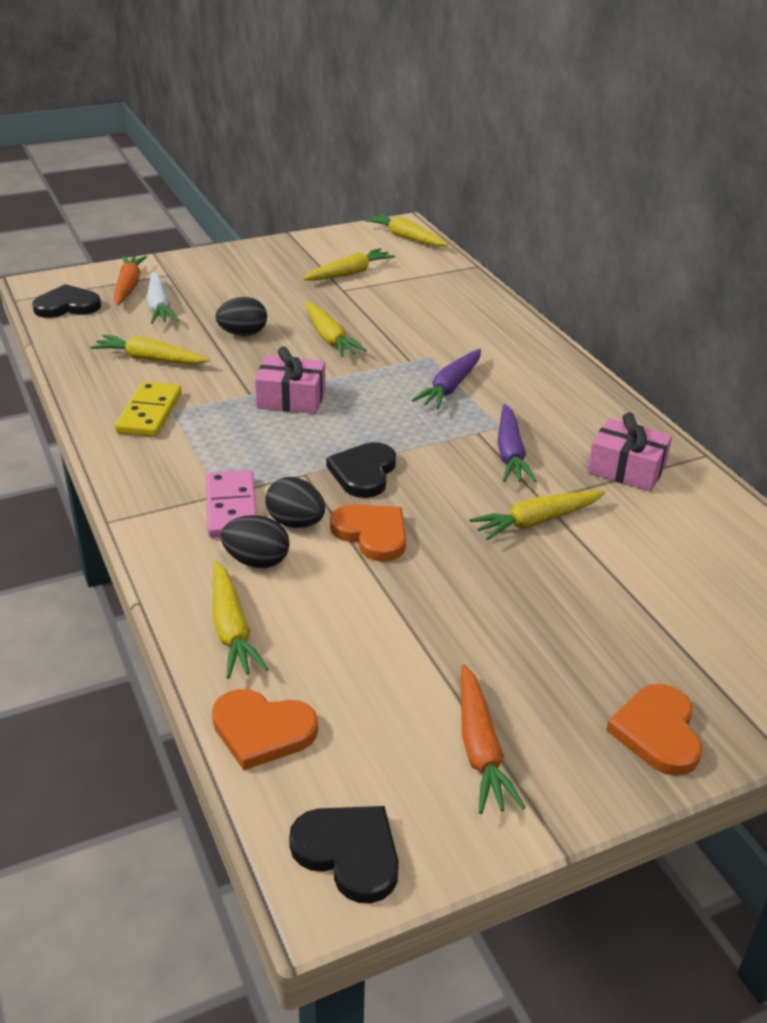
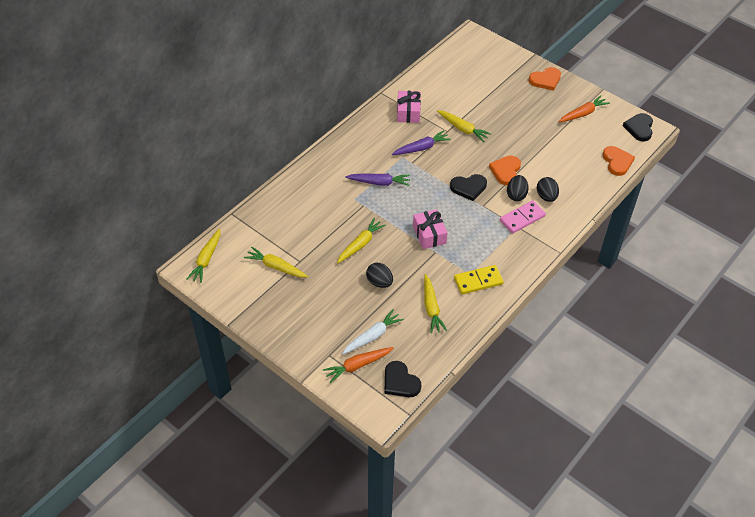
camera: 115 degrees left, 15 degrees up
yellow carrot [213,561,268,679] -> none

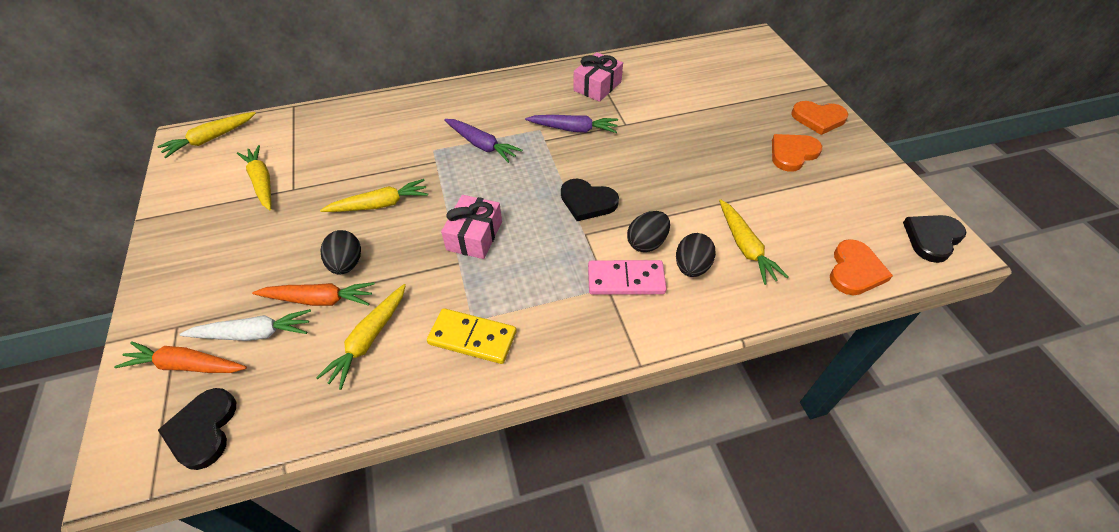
camera: 35 degrees right, 0 degrees up
yellow carrot [437,110,491,142] -> yellow carrot moved to [719,199,788,285]
orange heart [489,156,521,185] -> orange heart moved to [772,134,822,172]
orange carrot [559,95,610,123] -> orange carrot moved to [252,282,375,306]

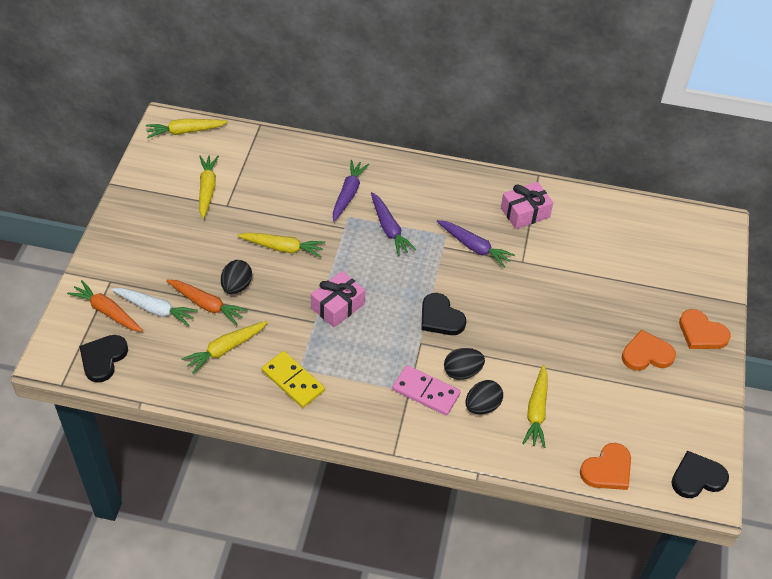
camera: 25 degrees right, 0 degrees up
none -> purple carrot [333,160,369,222]

